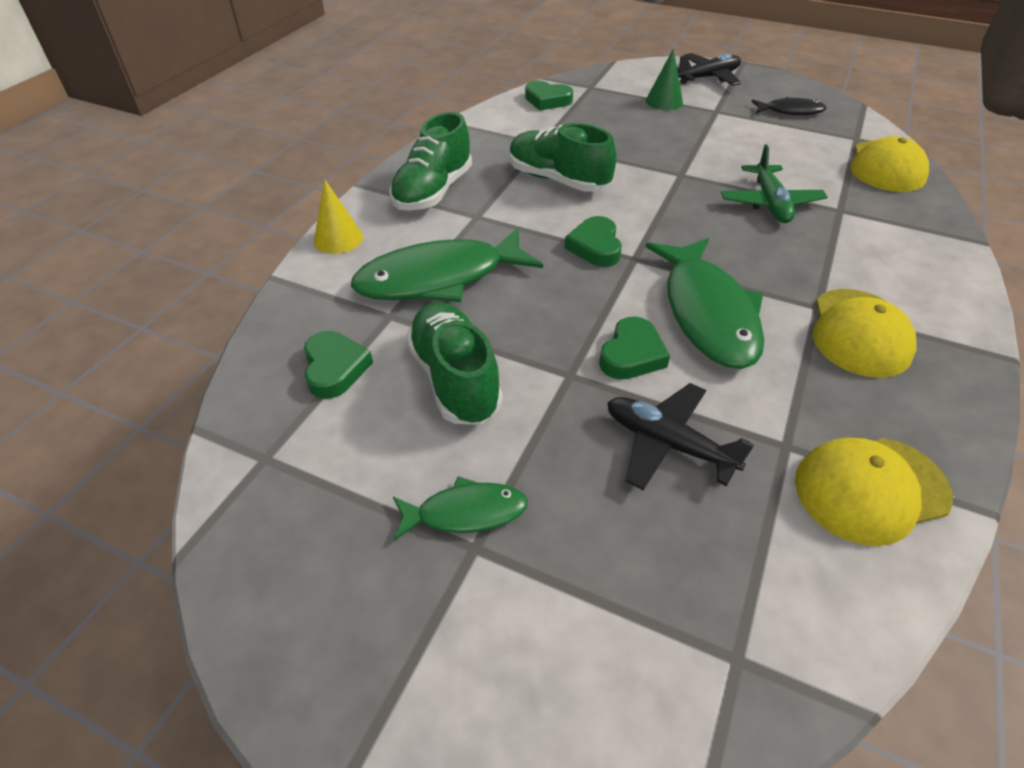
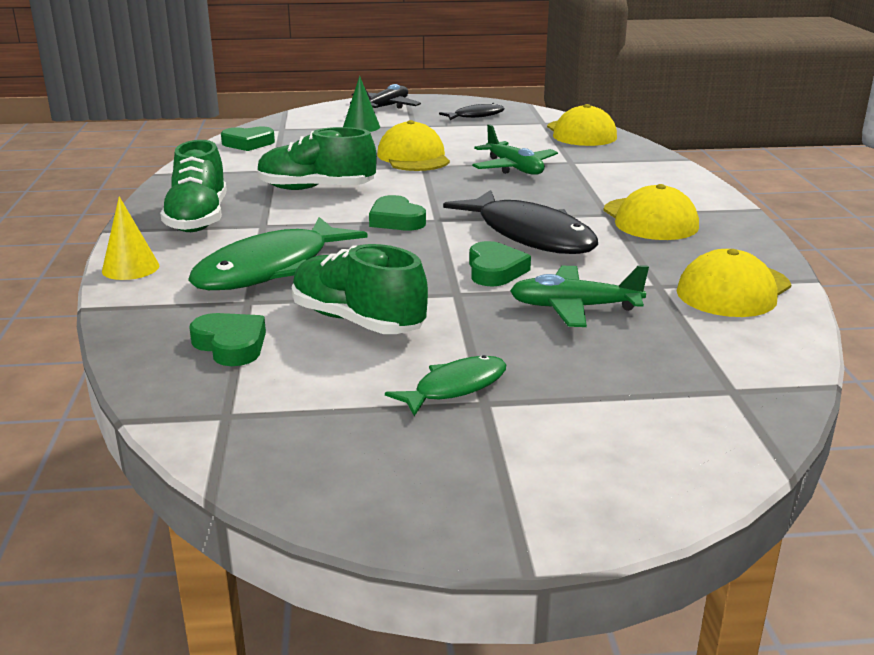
camera: 30 degrees left, 20 degrees down
black plane [607,383,754,490] -> green plane [510,265,649,327]
green fish [646,238,764,369] -> black fish [443,190,598,254]
none -> yellow cap [377,120,450,171]

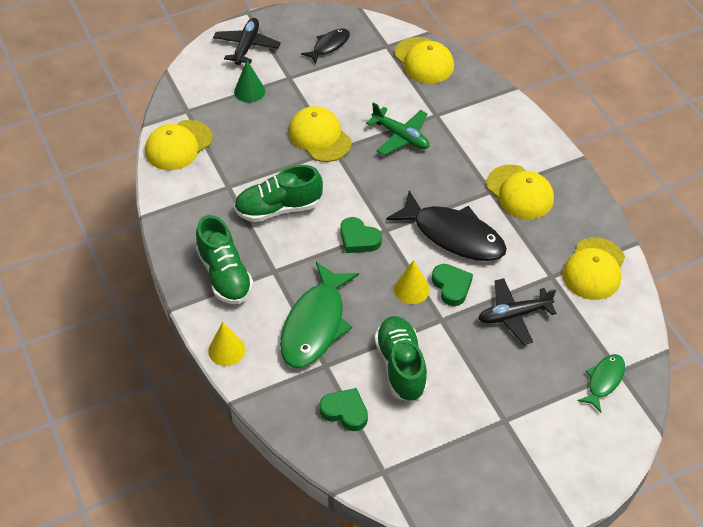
camera: 20 degrees left, 25 degrees up
green heart [221,127,275,151] -> yellow cap [145,120,213,170]
green shoe [292,244,428,334] -> green shoe turned 60 degrees clockwise [374,316,428,402]
green fish [385,355,507,416] -> green fish moved to [578,354,625,412]
green plane [510,265,649,327] -> black plane [478,278,557,345]
none -> yellow cone [394,260,430,304]

